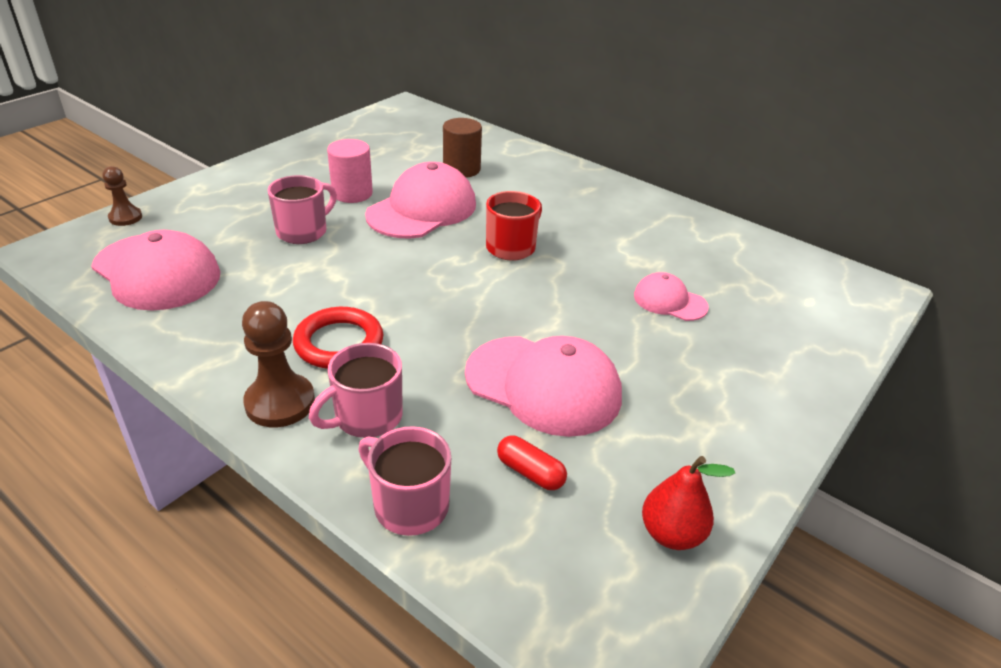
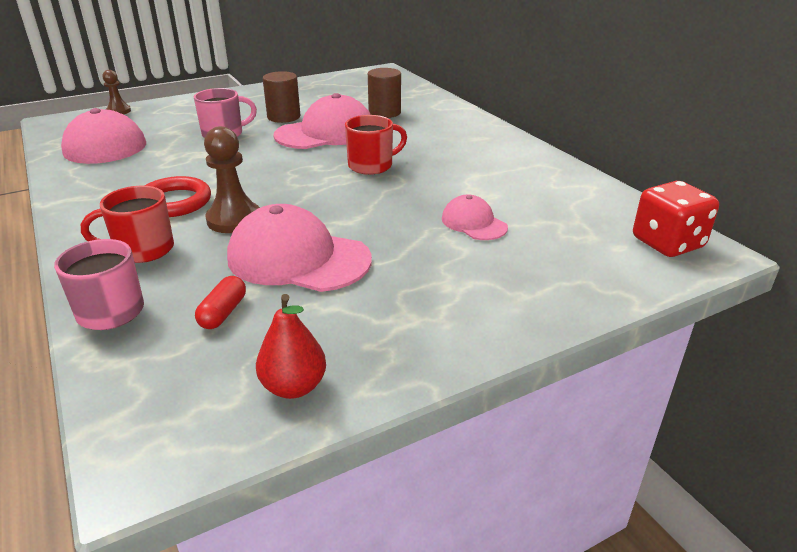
camera: 25 degrees right, 5 degrees down
brown pawn [242,301,315,427] -> brown pawn moved to [204,126,260,233]
pink mug [309,343,403,438] -> red mug [81,186,174,263]
pink cylinder [327,139,373,203] -> brown cylinder [263,71,300,123]
pink cap [465,336,622,437] -> pink cap turned 150 degrees clockwise [227,204,372,292]
red capsule [497,435,567,490] -> red capsule turned 45 degrees clockwise [195,276,246,329]
none -> red dice [633,181,719,257]

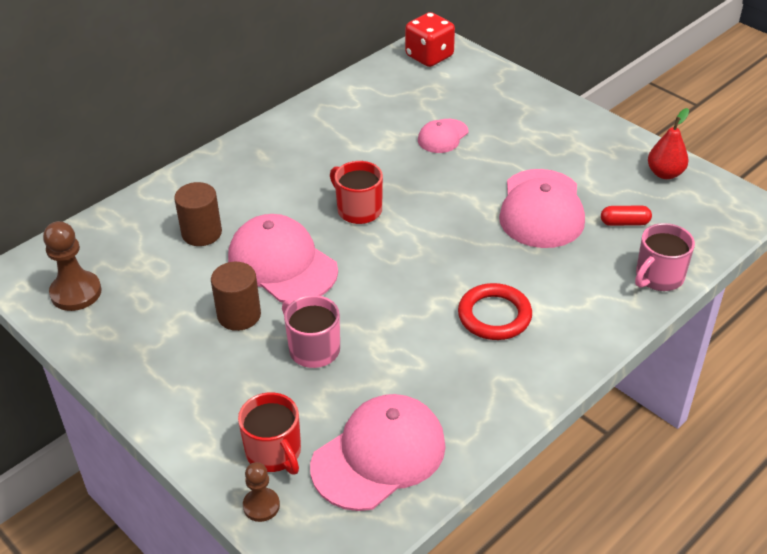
camera: 105 degrees left, 10 degrees up
red mug [81,186,174,263] -> red mug moved to [238,392,301,475]
brown pawn [204,126,260,233] -> brown pawn moved to [43,221,102,311]

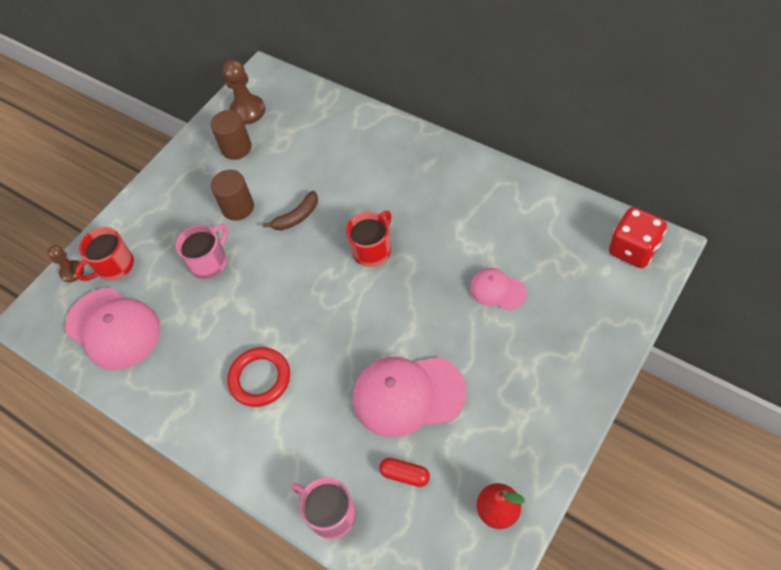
camera: 85 degrees right, 15 degrees up
brown cylinder [174,182,222,246] -> brown cylinder moved to [210,110,252,160]
pink cap [228,214,338,302] -> brown banana [263,191,318,230]
red capsule [601,205,652,226] -> red capsule turned 60 degrees counterclockwise [379,458,430,487]

